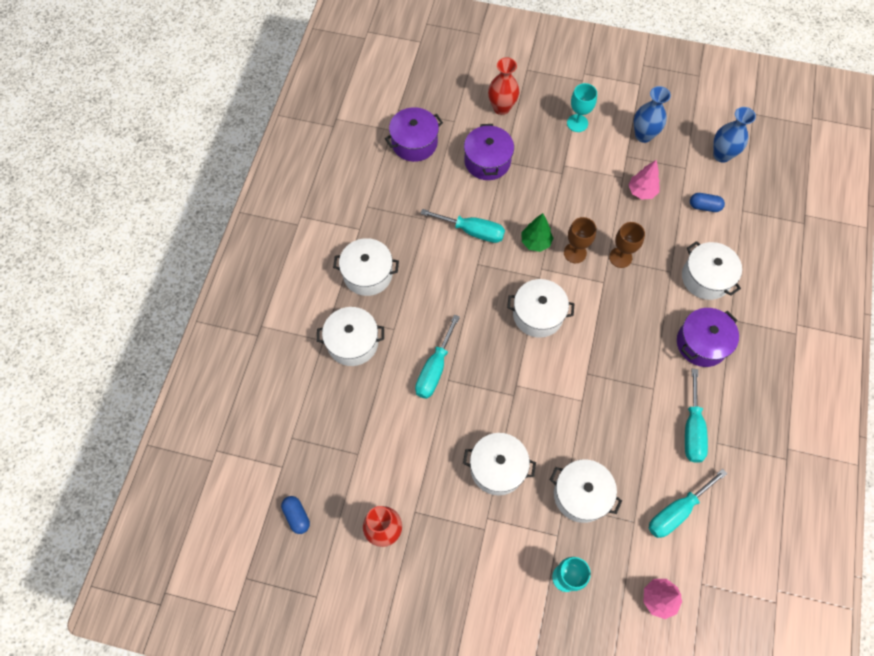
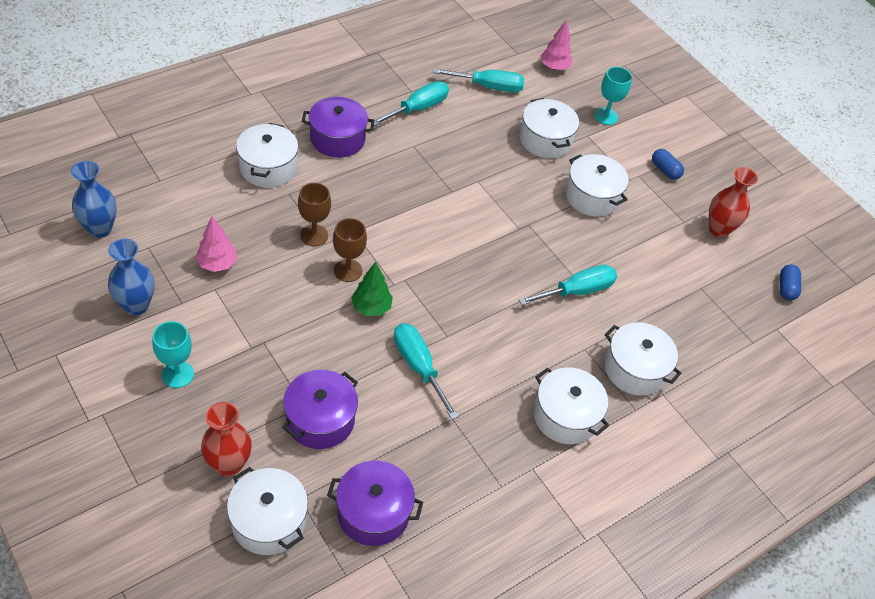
camera: 145 degrees left, 15 degrees down
white pot [507,279,574,338] -> white pot moved to [227,467,308,555]
blue capsule [690,193,725,212] -> blue capsule moved to [652,149,684,180]

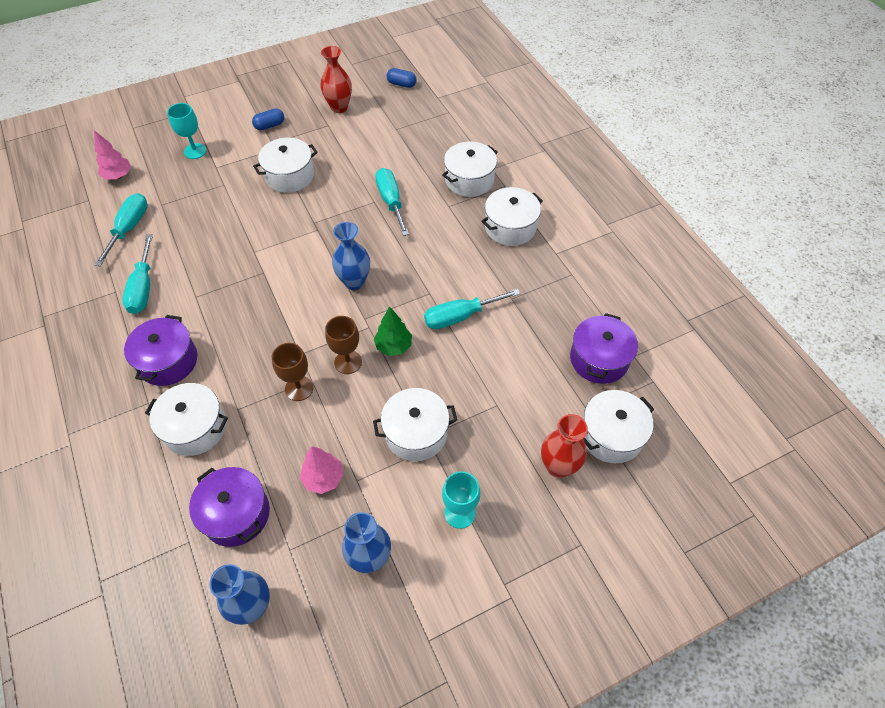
camera: 75 degrees left, 5 degrees up
purple pot [282,370,358,449] -> purple pot moved to [189,467,270,547]
turquoise screwdriver [370,81,449,126] -> turquoise screwdriver turned 150 degrees counterclockwise [122,234,153,314]
white pot [520,98,579,158] -> white pot moved to [373,388,457,461]
none -> blue vase [332,222,370,290]

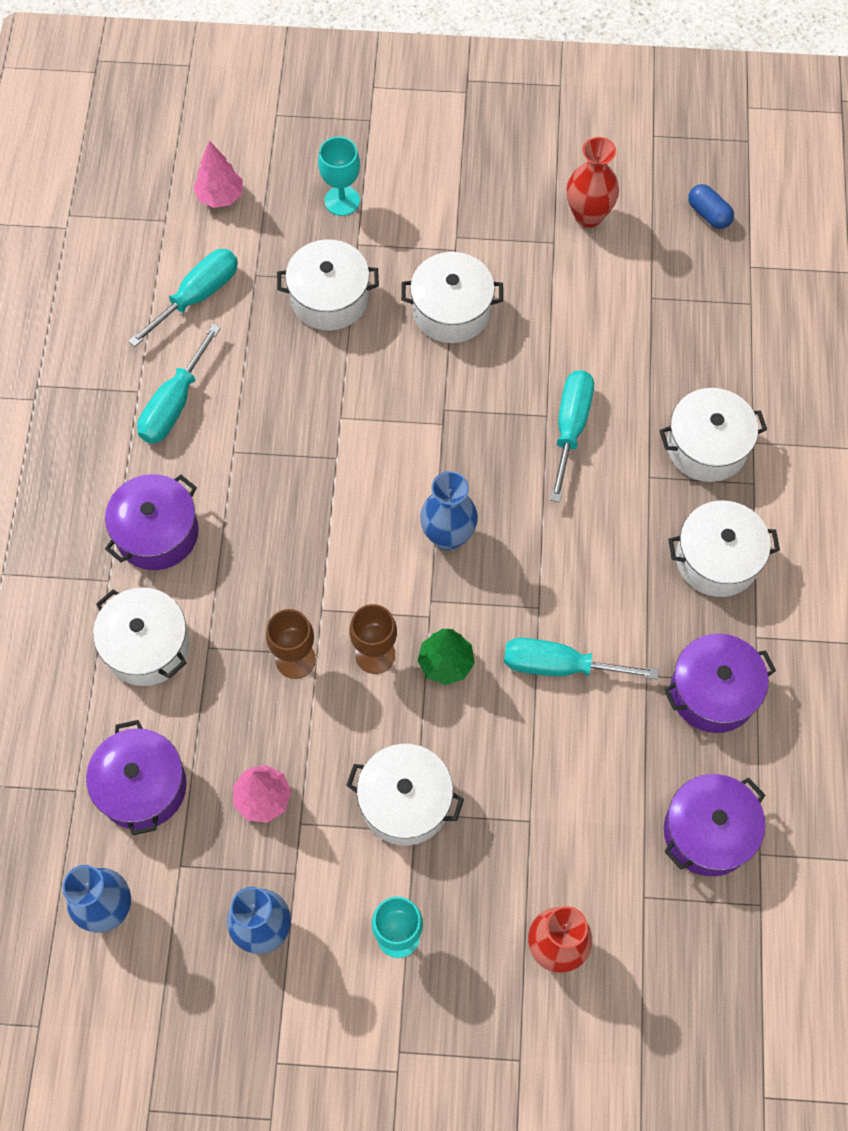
camera: 30 degrees right, 10 degrees up
blue capsule [252,108,284,130] -> none
white pot [583,390,654,463] -> white pot moved to [277,239,379,331]
none -> purple pot [664,634,776,733]

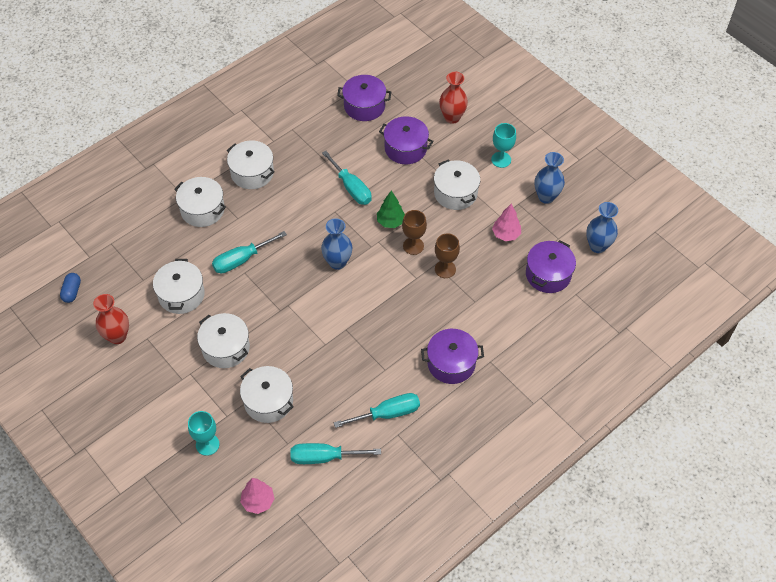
camera: 135 degrees left, 10 degrees down
white pot [93,587,190,686] -> white pot moved to [153,259,205,314]
purple pot [664,634,776,733] -> purple pot moved to [379,116,433,165]

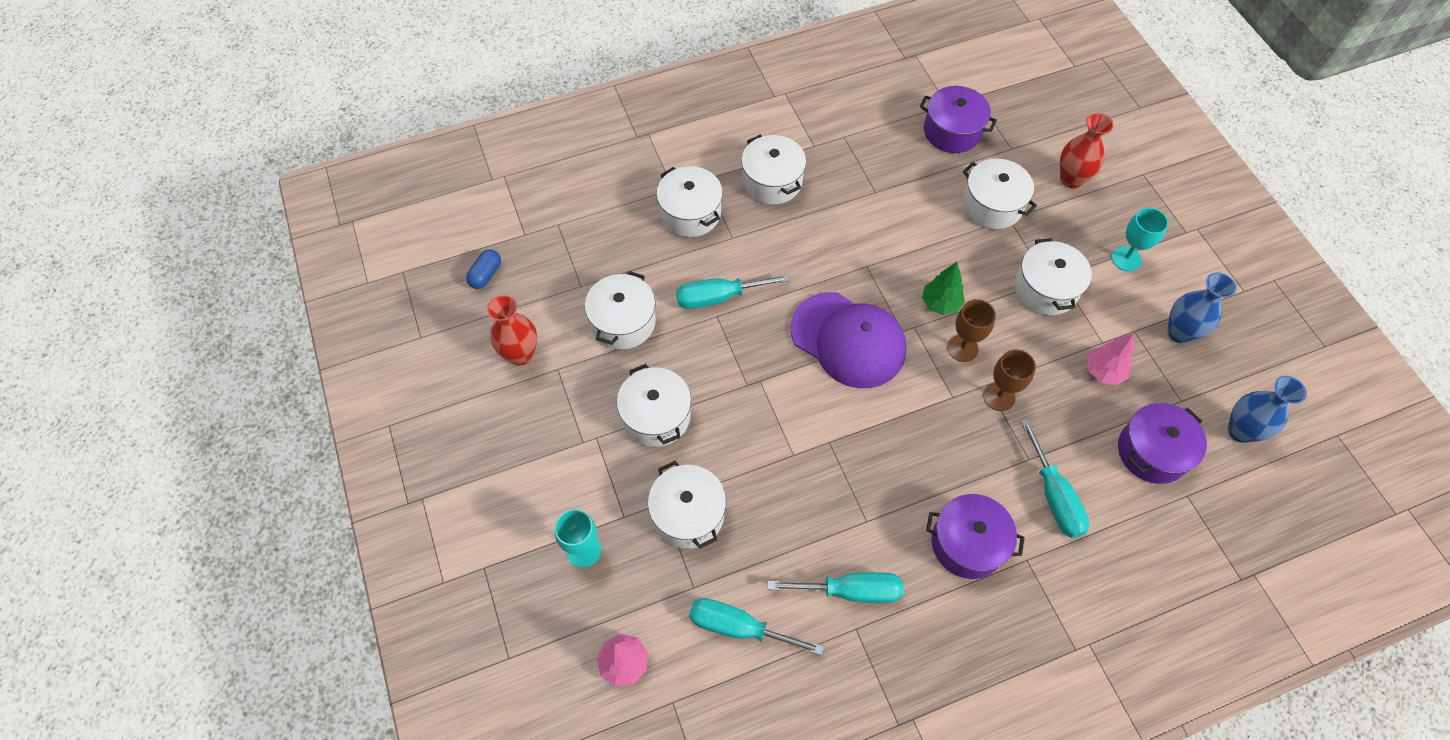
camera: 20 degrees right, 5 degrees up
blue vase [321,218,352,270] -> purple cap [790,292,906,388]
turquoise screwdriver [322,151,372,205] -> turquoise screwdriver moved to [1021,419,1089,538]
purple pot [379,116,433,165] -> white pot [963,159,1037,229]

